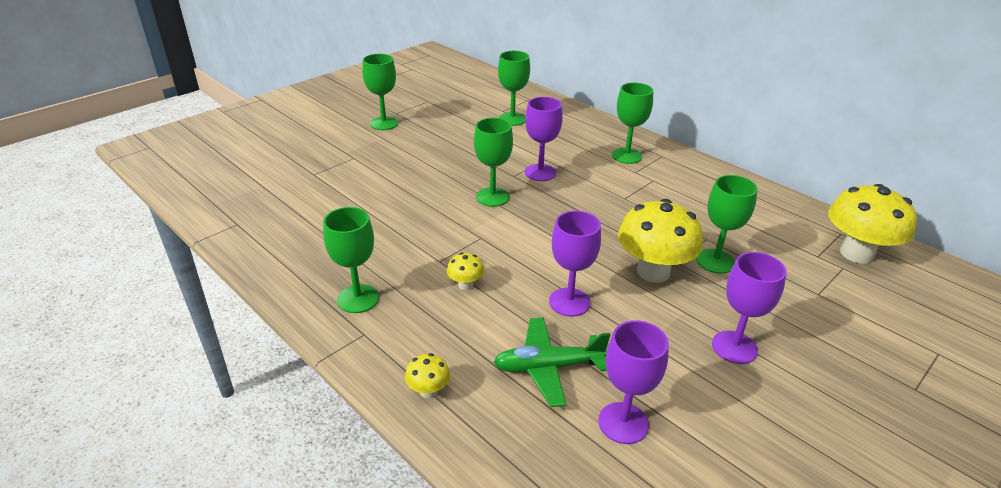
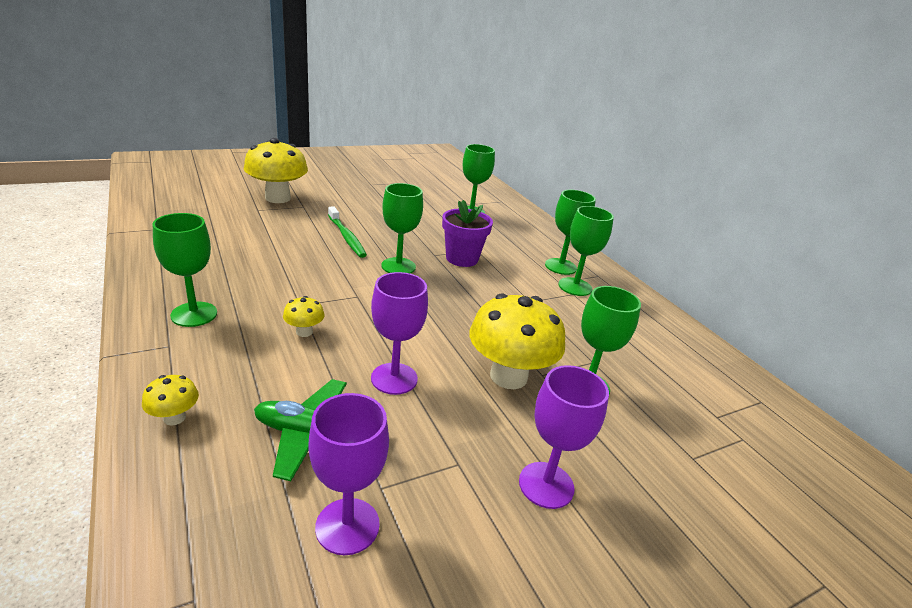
camera: 15 degrees right, 5 degrees down
green goblet [362,54,398,130] -> green goblet moved to [559,206,614,296]
purple goblet [525,97,563,181] -> purple flower pot [442,200,493,267]
yellow mushroom [828,184,917,264] -> yellow mushroom moved to [244,138,308,203]
none -> green toothbrush [328,206,367,258]

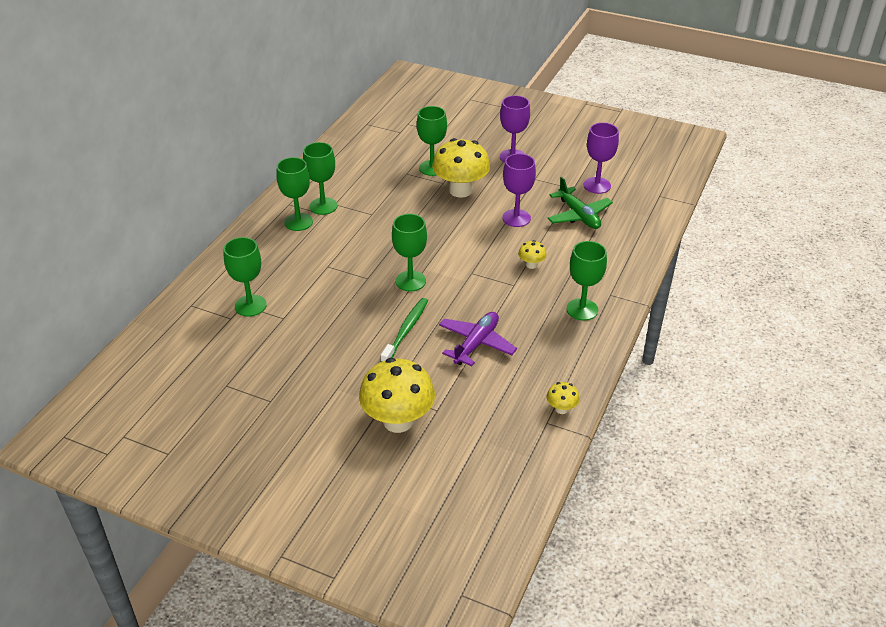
camera: 125 degrees left, 10 degrees up
yellow mushroom [142,375,199,426] -> yellow mushroom moved to [547,382,580,414]
purple flower pot [442,200,493,267] -> none
none -> purple plane [439,312,517,366]

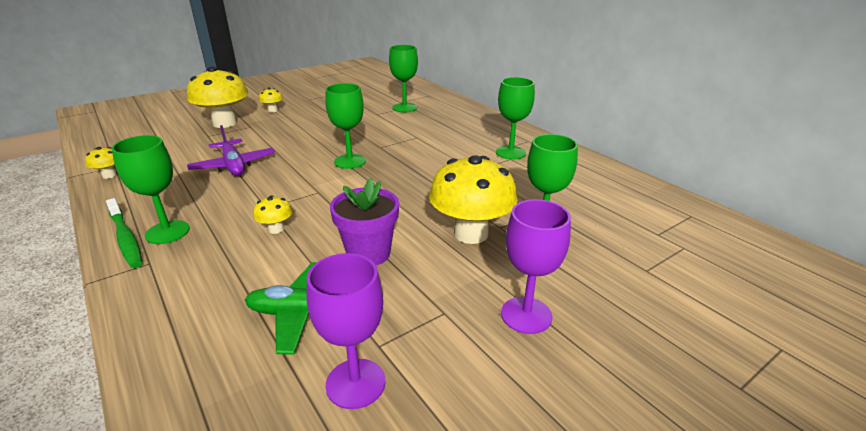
camera: 120 degrees right, 10 degrees down
green goblet [276,157,313,231] -> none
green toothbrush [381,298,428,362] -> green toothbrush moved to [106,198,142,268]
purple goblet [502,154,536,227] -> purple flower pot [330,178,399,265]
none -> yellow mushroom [259,87,283,112]

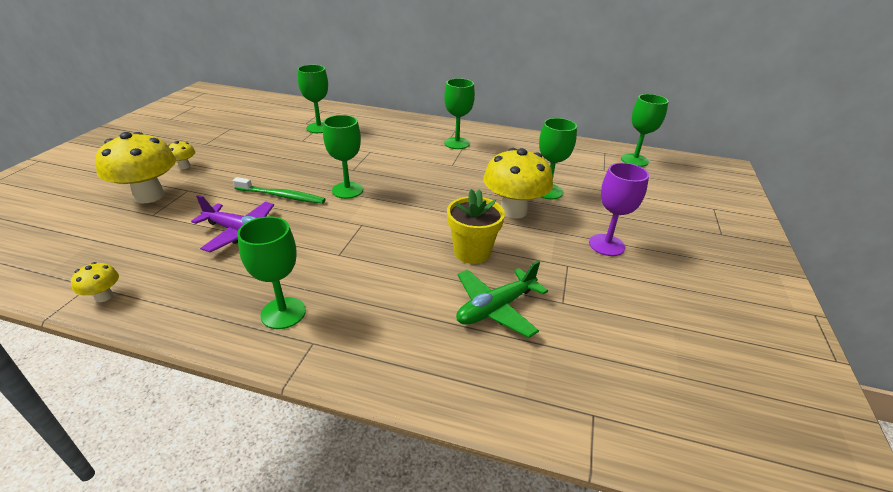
camera: 40 degrees left, 5 degrees up
green toothbrush [106,198,142,268] -> green toothbrush moved to [233,177,326,204]
yellow mushroom [253,195,293,234] -> none
purple goblet [306,253,385,409] -> none
purple flower pot [330,178,399,265] -> yellow flower pot [447,189,505,264]
none -> green goblet [621,94,668,167]

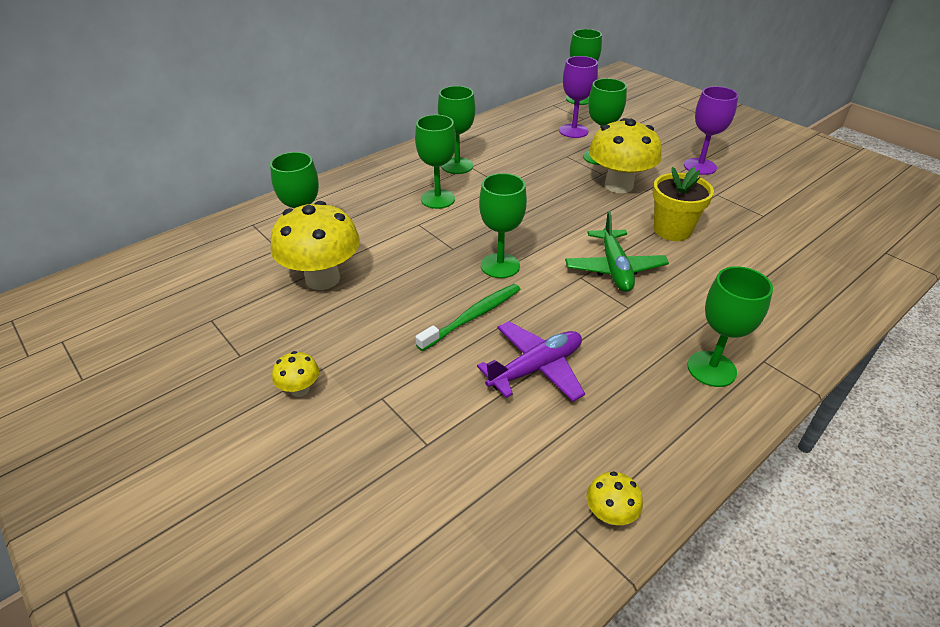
camera: 55 degrees left, 5 degrees up
yellow mushroom [95,132,176,203] -> yellow mushroom moved to [271,201,360,290]
green plane [456,260,548,338] -> green plane moved to [565,211,669,292]
none -> green goblet [415,115,456,209]
none -> purple goblet [559,56,598,138]

